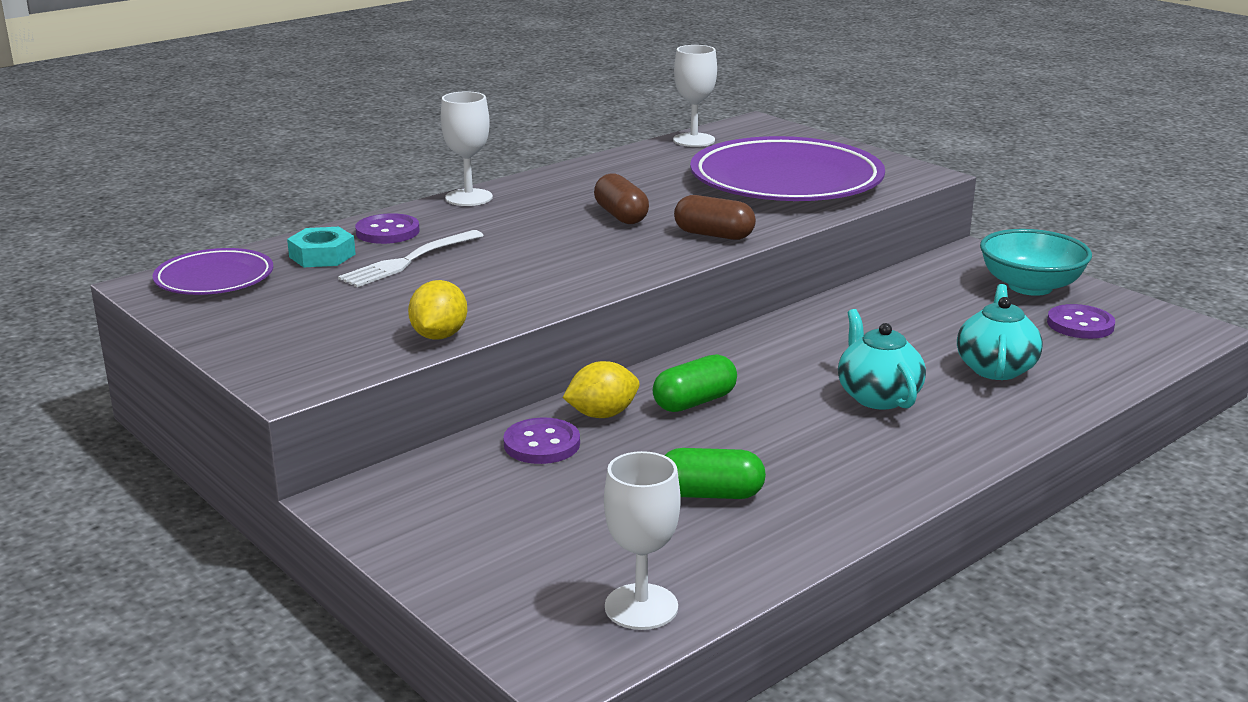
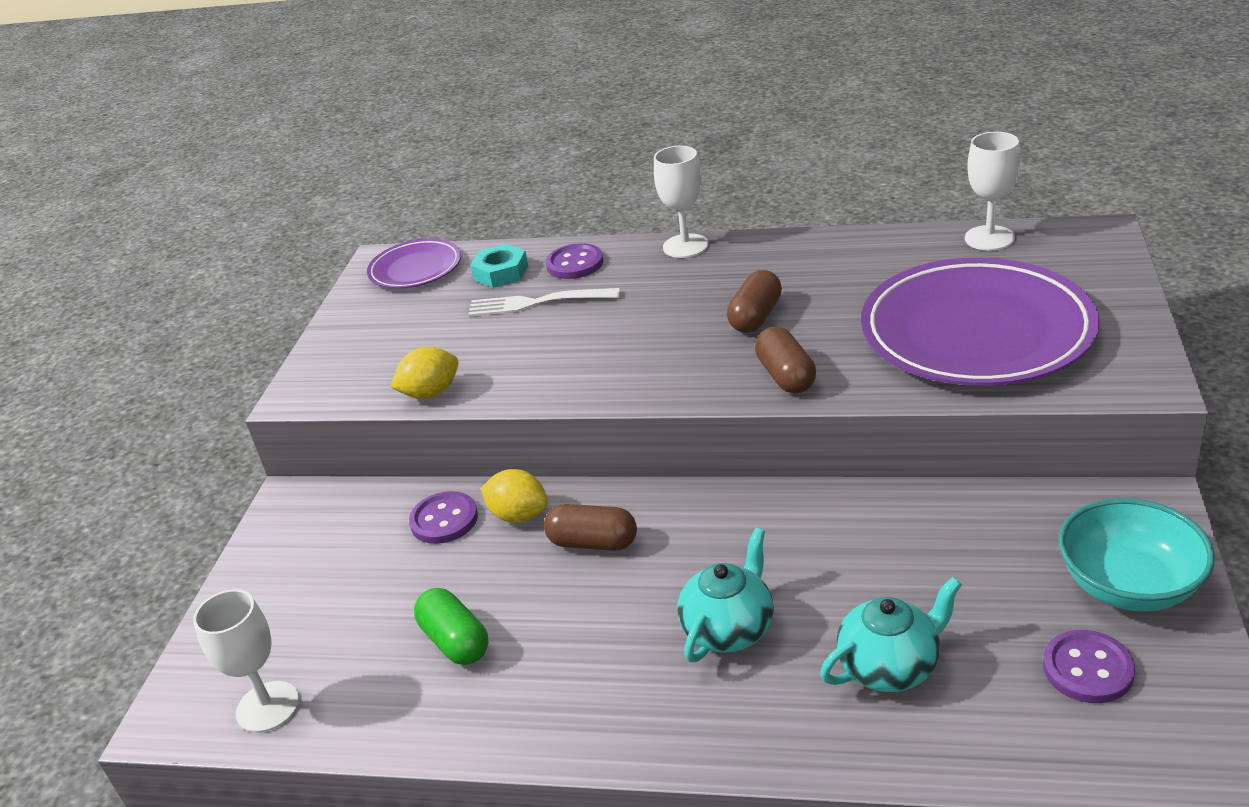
camera: 55 degrees right, 10 degrees up
green capsule [653,354,737,412] -> brown capsule [544,504,637,551]

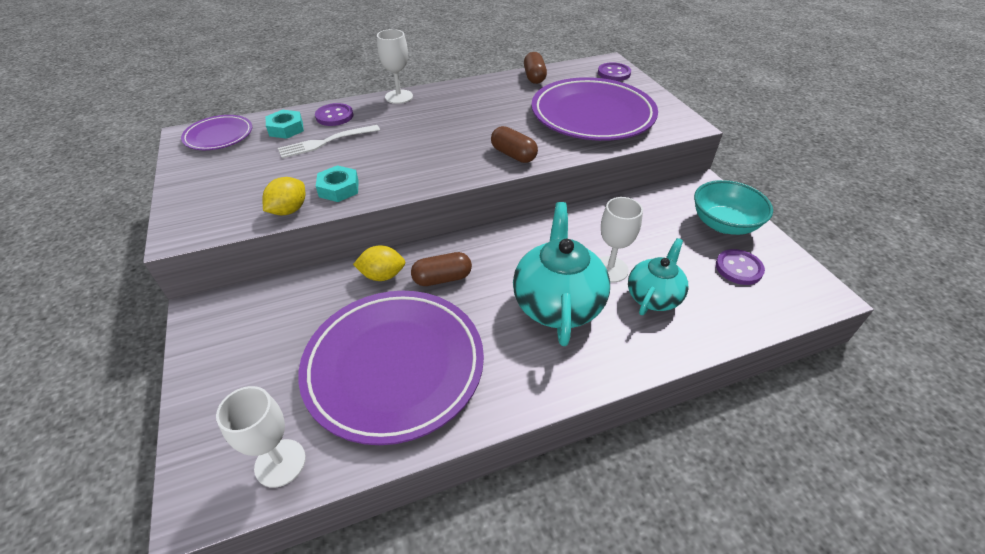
camera: 35 degrees left, 10 degrees up
purple button [409,491,478,544] -> purple button moved to [598,62,631,81]
green capsule [414,588,489,665] -> purple plate [298,291,484,445]
turquoise teapot [677,528,774,662] -> turquoise teapot [513,202,610,346], size x1.60
brown capsule [727,270,782,333] -> brown capsule moved to [524,52,547,84]
white goblet [965,132,1020,251] -> white goblet moved to [600,197,643,282]
none -> turquoise nut [316,165,359,202]

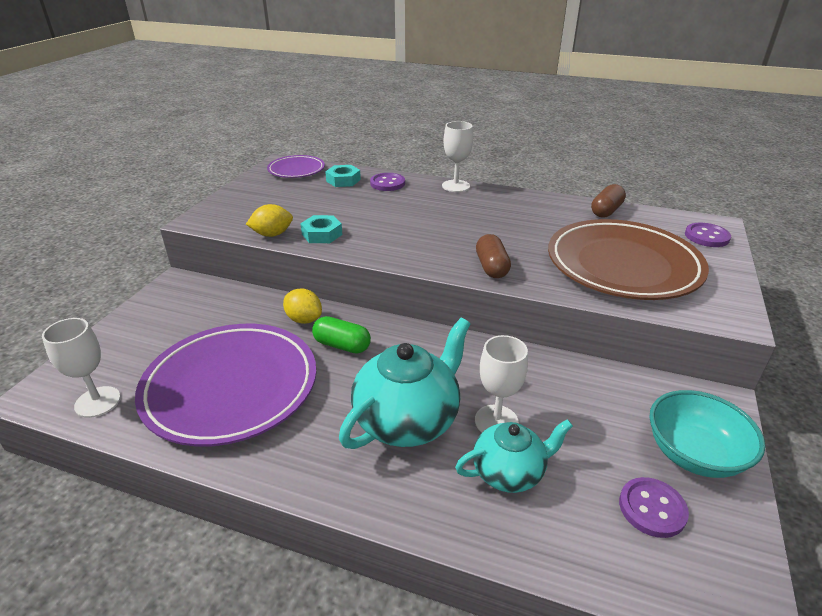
camera: 40 degrees right, 10 degrees down
white fork [278,125,380,158] -> none
brown capsule [411,252,472,286] -> green capsule [312,316,371,354]
purple plate [531,77,658,141] -> brown plate [548,219,709,300]

